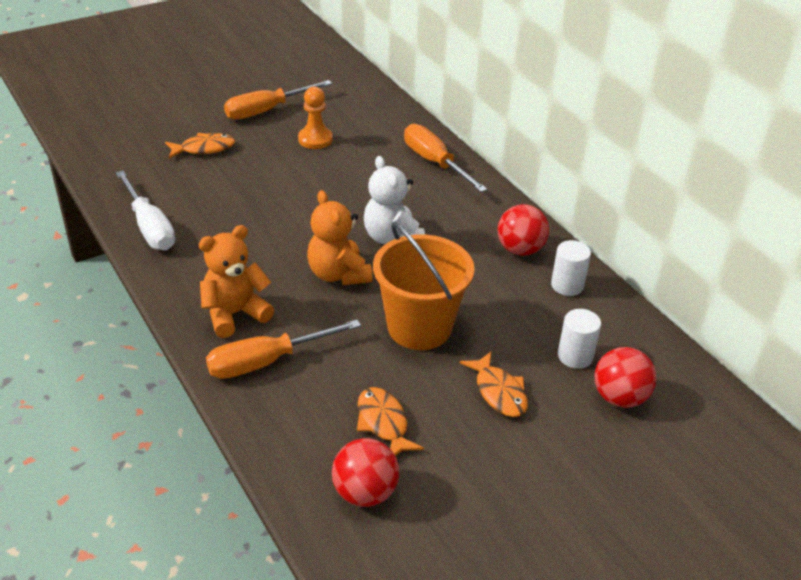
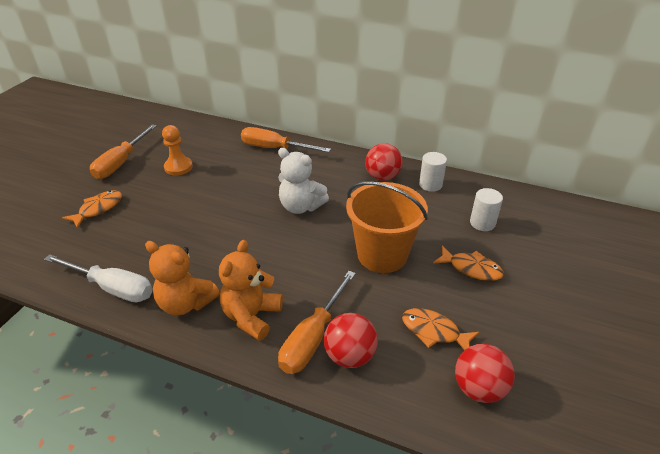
camera: 35 degrees left, 0 degrees up
orange teddy bear [307,190,372,285] -> orange teddy bear moved to [145,241,220,315]
red ball [594,347,656,408] -> red ball moved to [324,313,378,368]

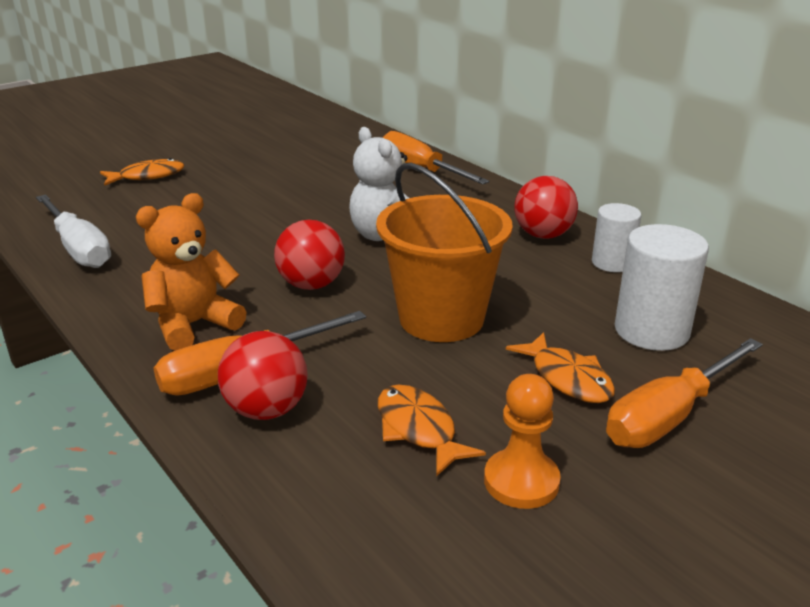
camera: 30 degrees right, 10 degrees down
orange screwdriver [90,124,157,179] -> orange screwdriver moved to [606,338,763,448]
orange teddy bear [145,241,220,315] -> none
orange pawn [162,125,193,175] -> orange pawn moved to [484,374,561,509]
red ball [455,344,515,403] -> red ball moved to [274,220,345,290]
white cylinder [470,188,503,231] -> white cylinder [615,224,709,351], size x1.56

